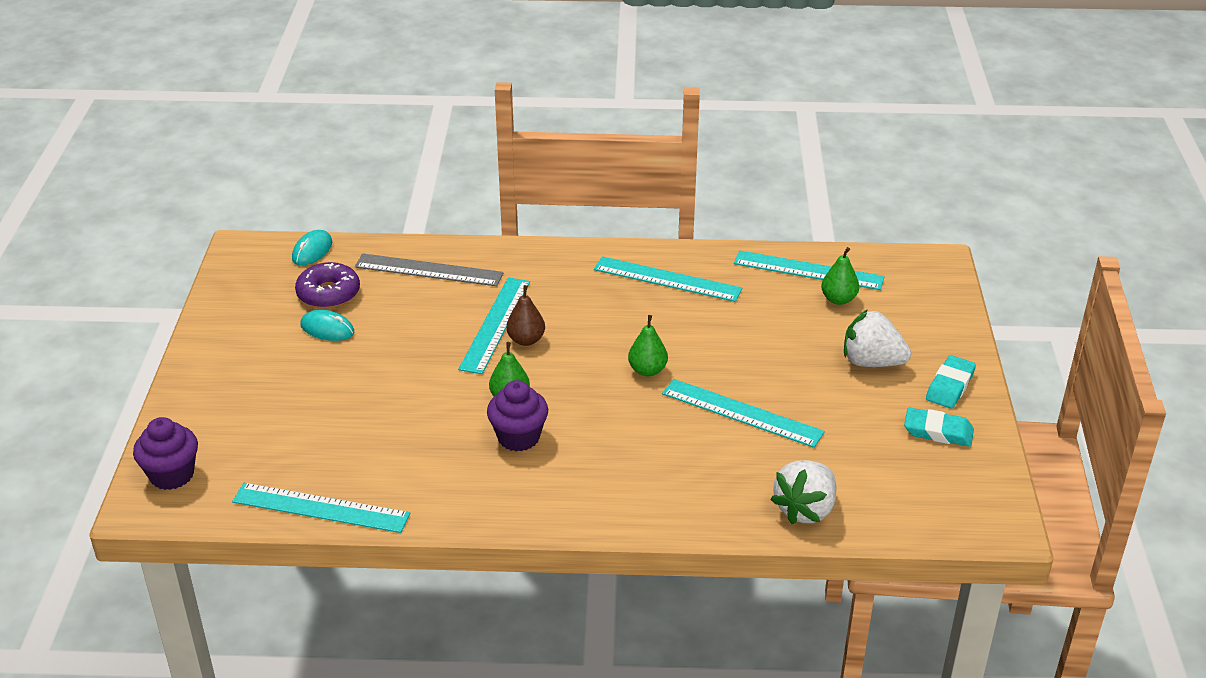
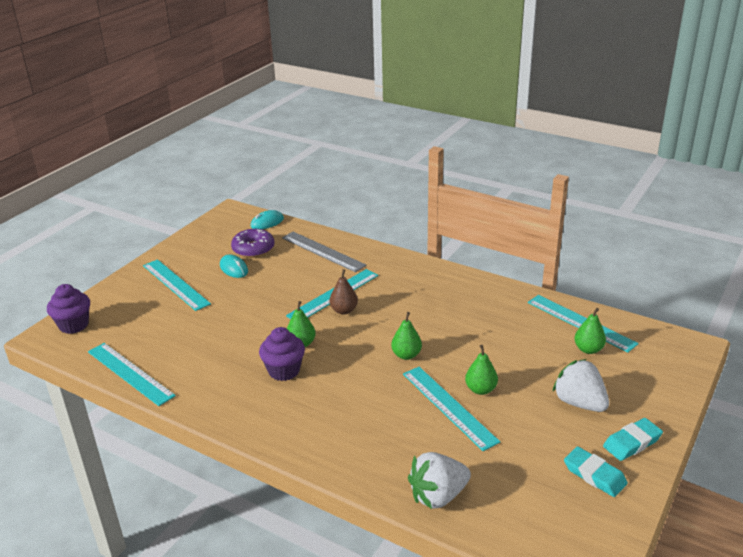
camera: 30 degrees right, 5 degrees down
turquoise ruler [594,256,742,302] -> turquoise ruler moved to [143,259,211,311]
none -> green pear [465,345,498,395]

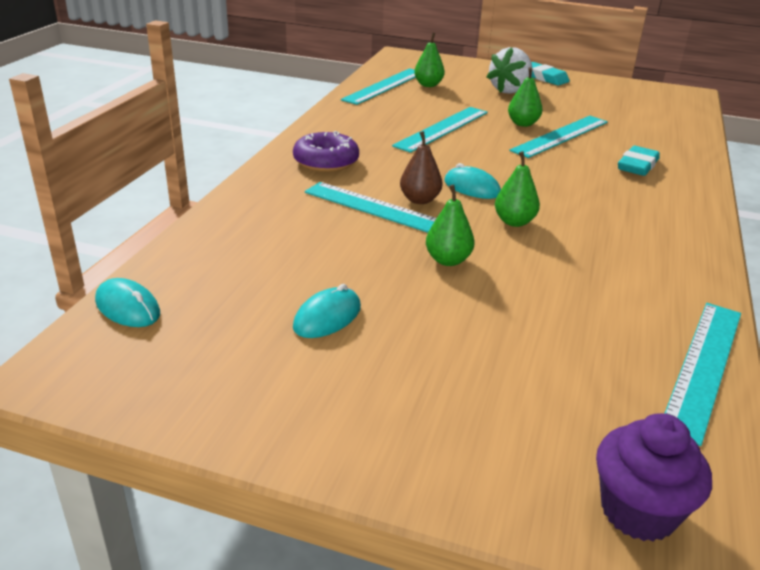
camera: 105 degrees left, 0 degrees up
turquoise ruler [143,259,211,311] -> turquoise ruler moved to [392,107,488,153]
purple donut [231,229,275,258] -> purple donut moved to [293,131,359,172]
purple cupcake [259,327,305,381] -> none
grey ruler [282,232,367,273] -> none
green pear [391,312,422,360] -> green pear moved to [426,184,475,266]
white strawberry [408,452,471,509] -> none
turquoise eraser [564,446,628,497] -> turquoise eraser moved to [618,146,660,176]
none -> turquoise mouse [444,163,501,199]

